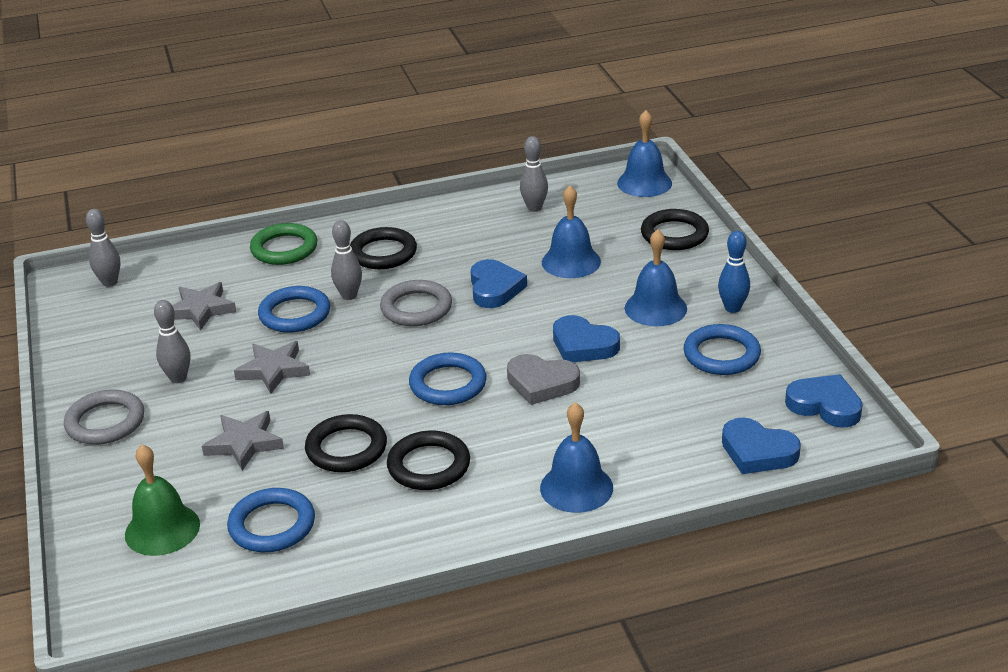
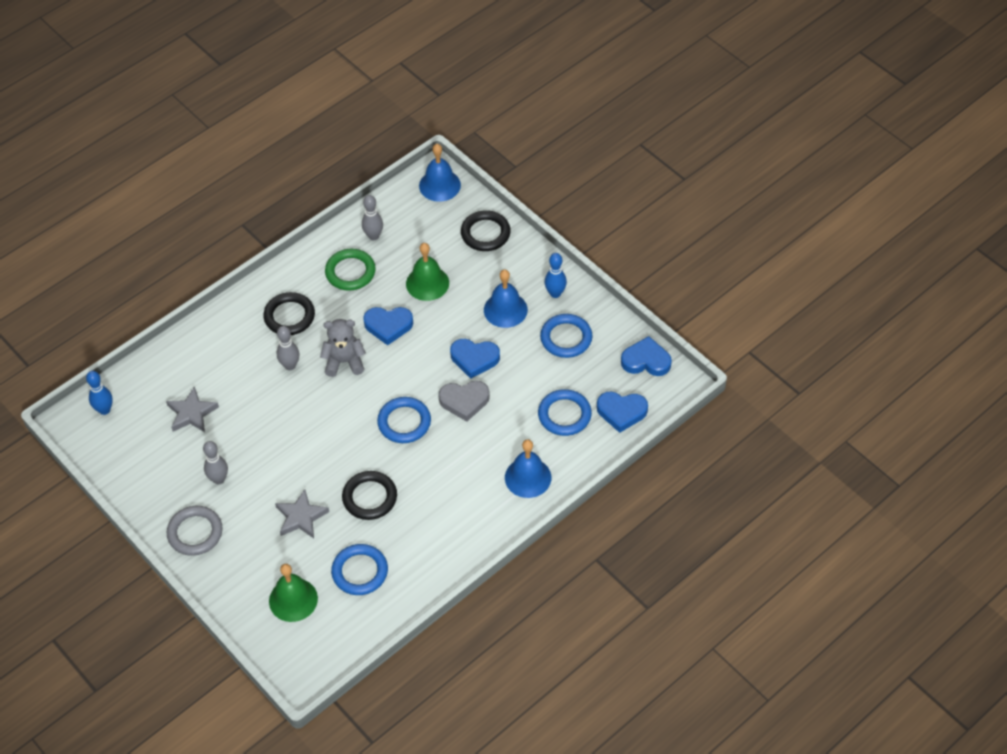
camera: 25 degrees left, 20 degrees up
grey bowling pin [86,209,120,287] -> blue bowling pin [86,371,113,415]
grey star [234,341,310,394] -> none
green ring [250,223,317,265] -> green ring moved to [325,249,376,291]
blue ring [258,286,330,333] -> blue ring moved to [538,389,592,436]
grey ring [380,280,452,326] -> grey teddy bear [320,319,366,377]
black ring [387,431,470,490] -> none
blue heart [470,259,527,308] -> blue heart turned 120 degrees clockwise [363,307,413,345]
blue bell [542,185,601,278] -> green bell [406,243,449,301]

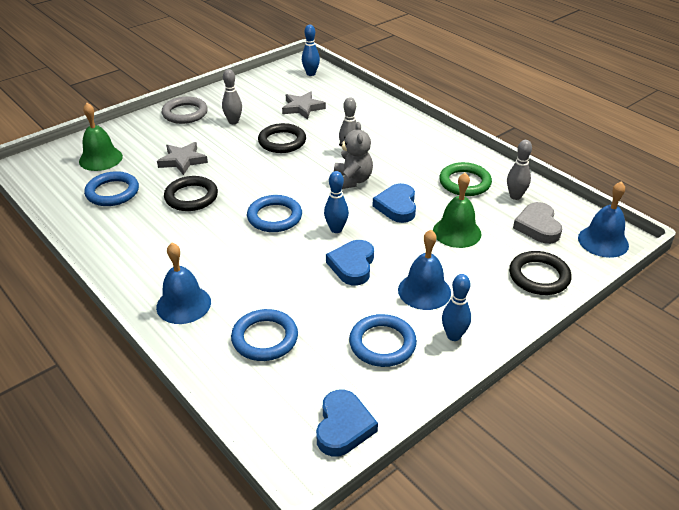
camera: 90 degrees right, 15 degrees down
black ring [263,292,315,335] -> black ring moved to [258,123,306,153]
grey heart [439,381,490,422] -> grey heart moved to [513,202,562,244]
blue heart [597,392,648,433] -> none
none -> blue bowling pin [324,171,349,233]

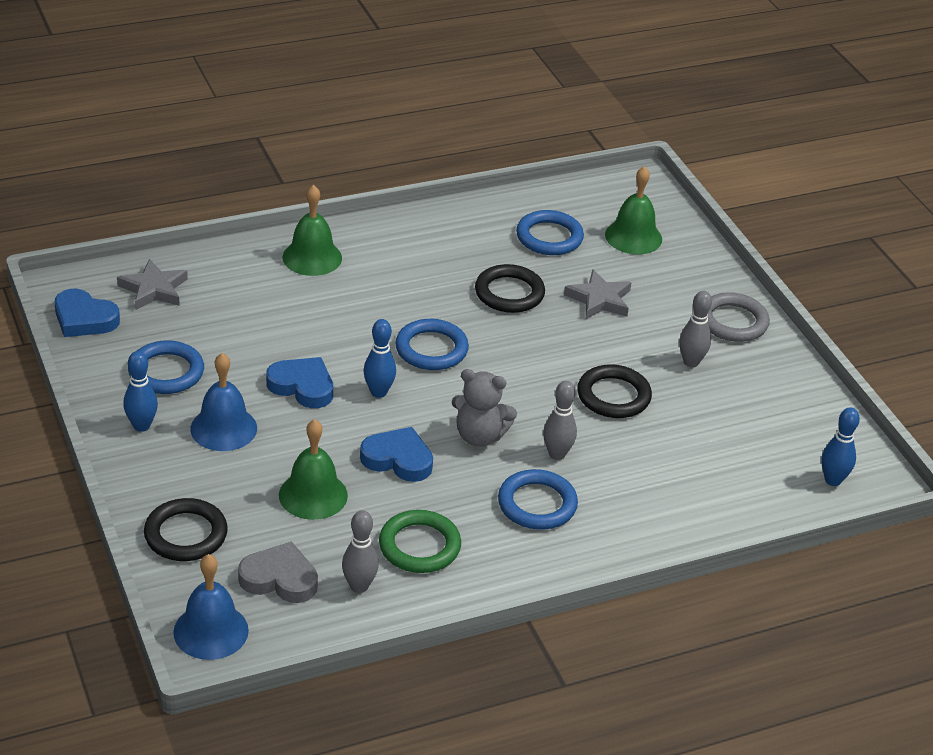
camera: 105 degrees right, 0 degrees up
blue bell [156,243,211,324] -> green bell [283,185,342,276]
blue ring [231,309,298,361] -> blue ring moved to [498,469,578,530]
grey star [282,91,326,120] -> grey star moved to [117,259,188,310]

